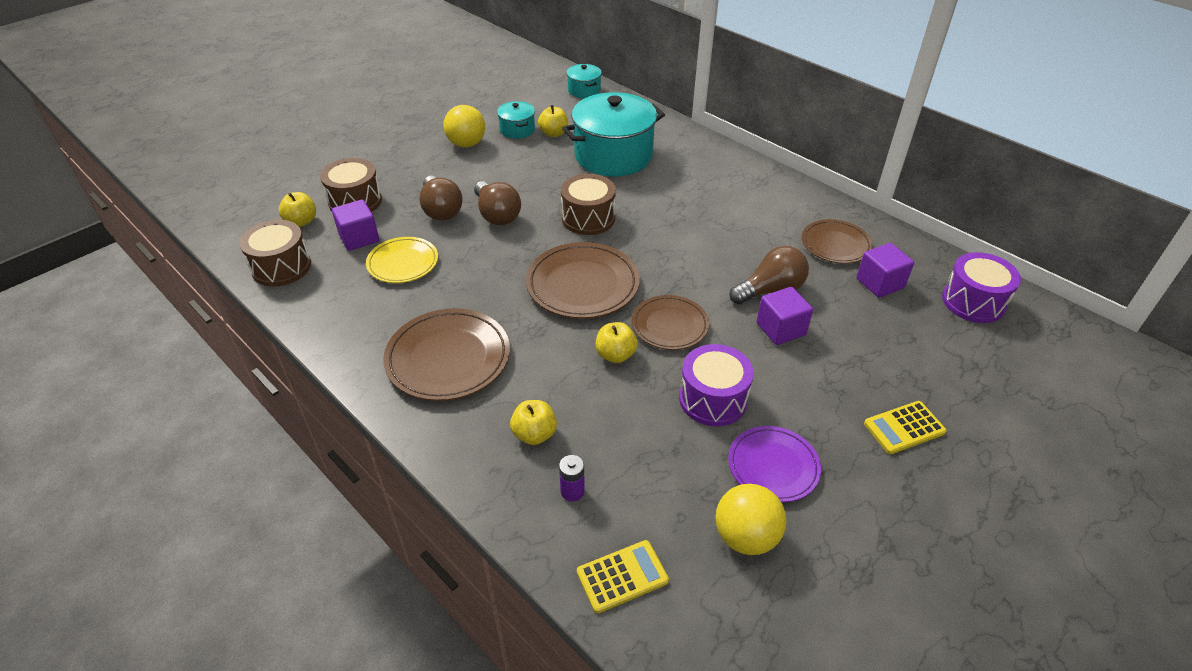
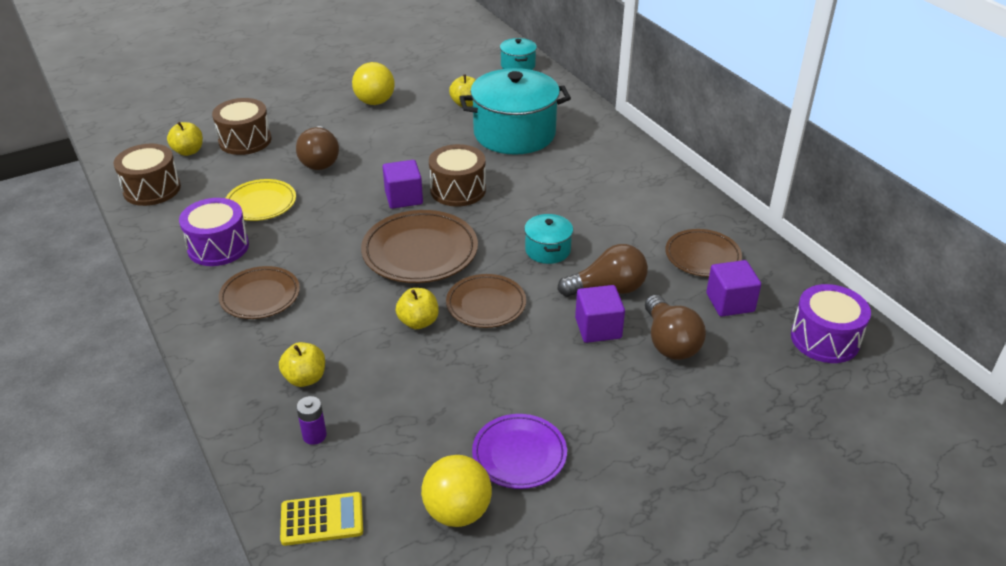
camera: 15 degrees right, 5 degrees down
purple cube [332,199,379,251] -> purple cube moved to [383,160,423,209]
brown plate [383,308,510,401] -> brown plate [219,266,300,319], size x0.65
brown light bulb [474,181,521,225] -> brown light bulb moved to [645,295,706,360]
turquoise pot [497,101,535,139] -> turquoise pot moved to [524,214,573,264]
purple drum [679,344,754,426] -> purple drum moved to [179,198,249,266]
yellow calculator [864,401,947,454] -> none

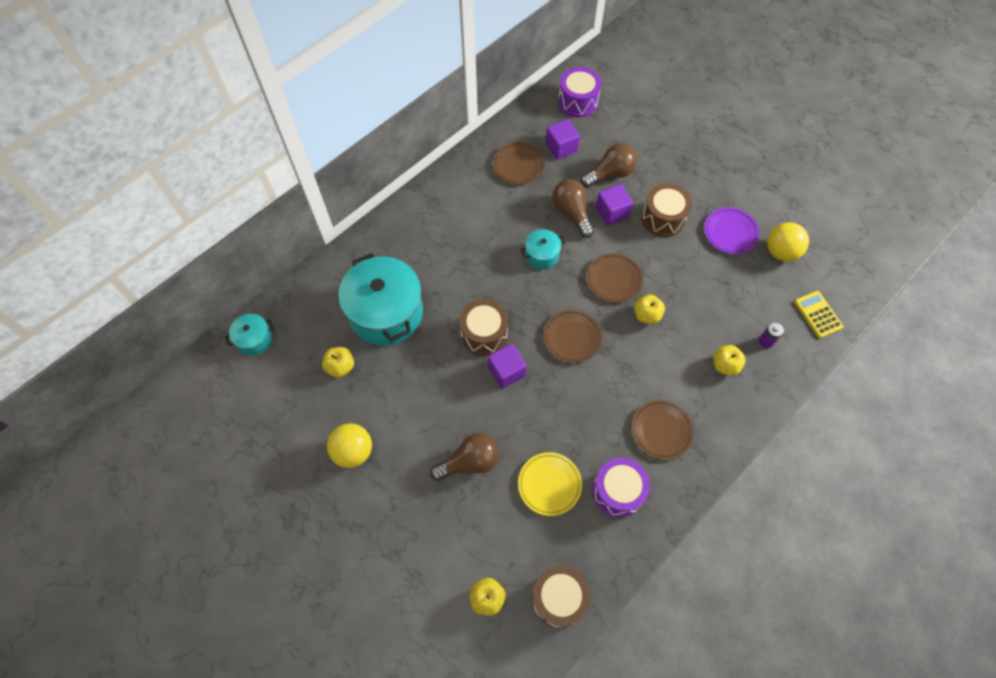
camera: 105 degrees left, 25 degrees up
brown drum [212,98,271,155] -> brown drum moved to [642,183,692,237]
brown plate [361,210,478,283] -> brown plate [543,310,602,363], size x0.65

